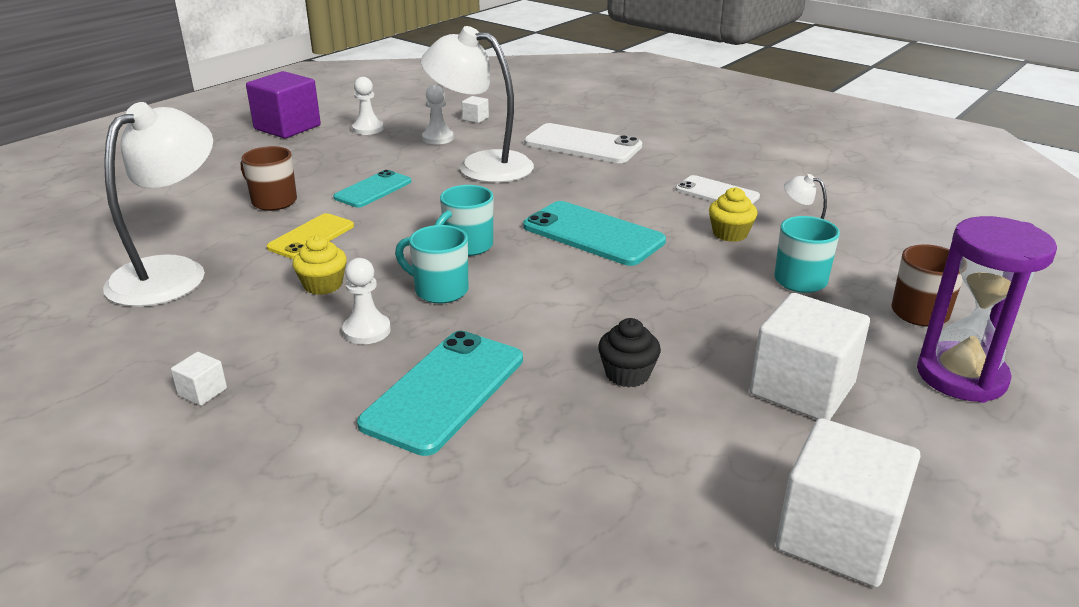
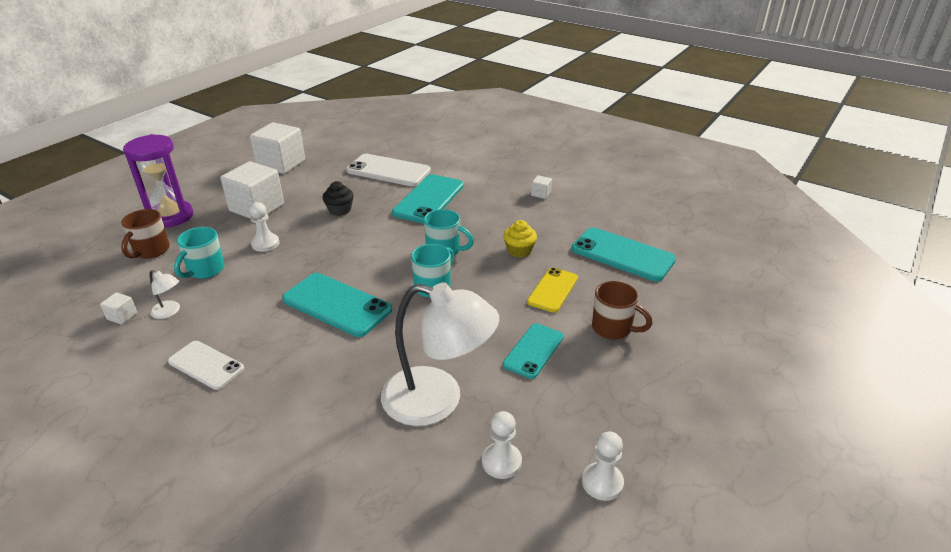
camera: 175 degrees right, 5 degrees up
white lamp [103,102,213,307] -> turquoise phone [571,227,676,281]
purple cube [246,71,321,138] -> none
white pawn [342,258,391,344] -> white pawn moved to [249,202,279,252]
white cube [462,96,489,123] -> white cube moved to [100,292,137,325]
white phone [524,123,642,163] -> white phone moved to [346,154,431,186]
yellow cupcake [709,187,757,242] -> none

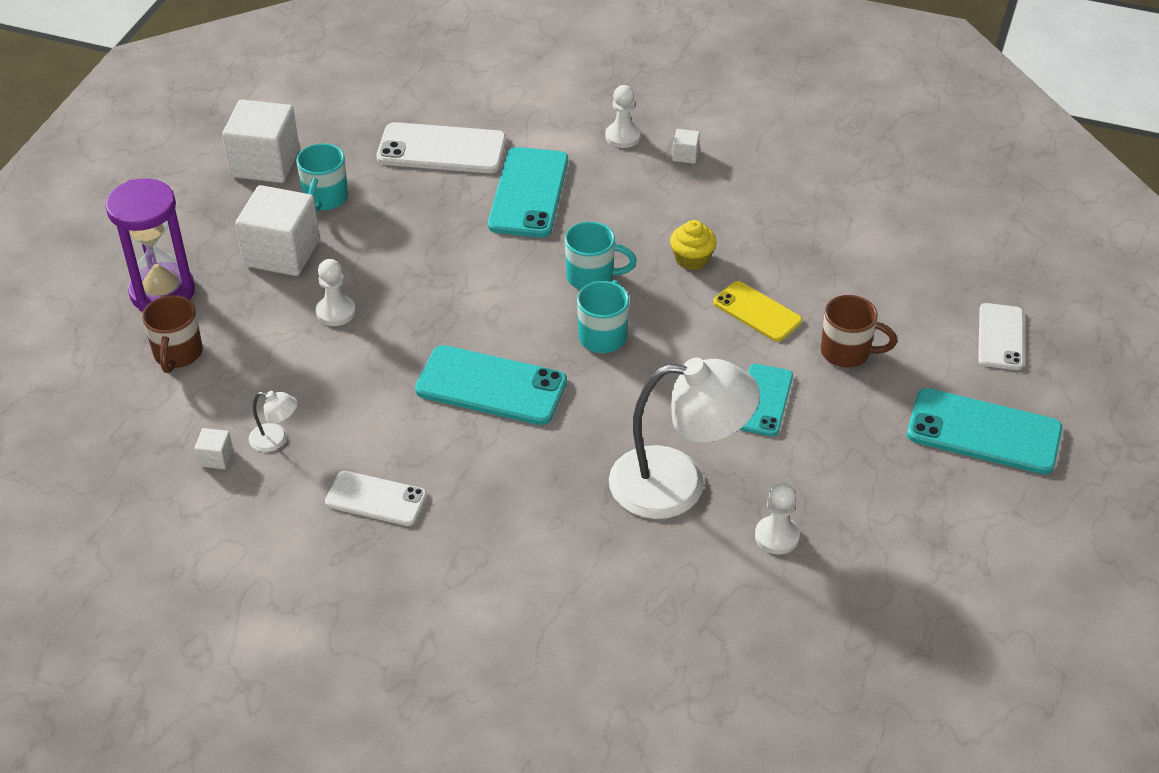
camera: 15 degrees left, 10 degrees up
turquoise mug [174,227,224,279] -> turquoise mug moved to [296,143,348,212]
black cupcake [322,181,354,216] -> none
yellow phone [527,267,578,313] -> yellow phone turned 60 degrees counterclockwise [713,281,802,342]
turquoise phone [571,227,676,281] -> turquoise phone moved to [907,388,1062,474]
white pawn [582,431,624,501] -> white pawn moved to [605,85,641,148]
none -> white phone [978,303,1023,370]

